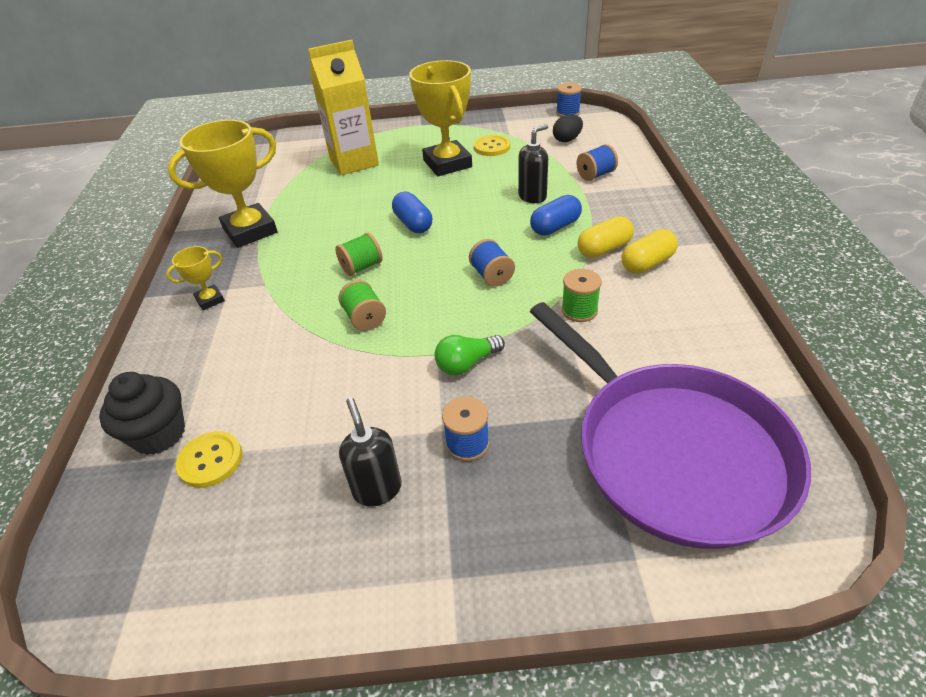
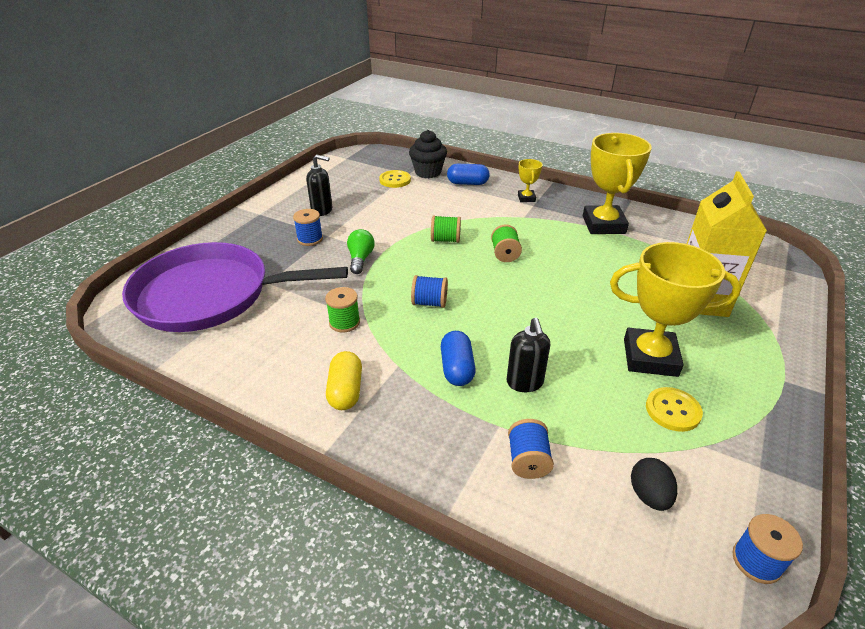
camera: 120 degrees right, 5 degrees down
blue capsule [392,192,432,233] -> blue capsule moved to [447,164,490,185]
yellow capsule [578,216,634,258] -> none

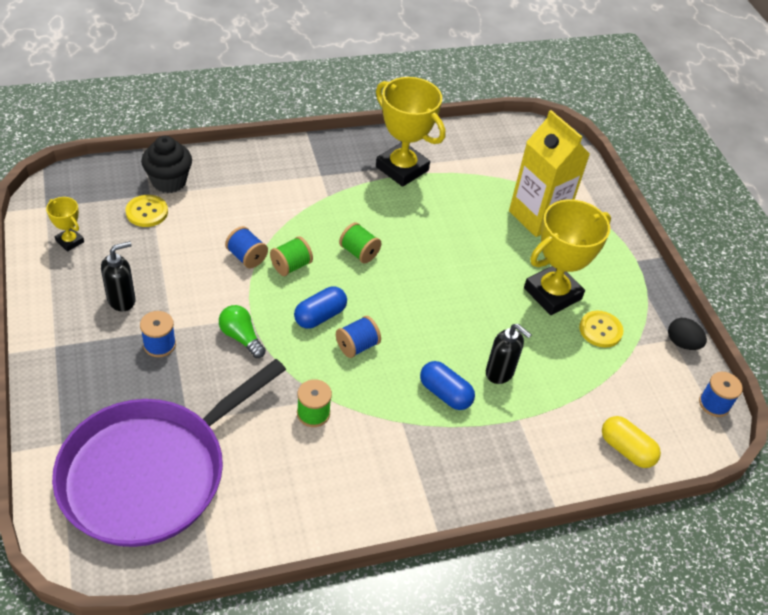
camera: 50 degrees left, 10 degrees up
yellow capsule [326,351,362,410] -> yellow capsule moved to [602,416,661,468]
blue capsule [447,164,490,185] -> blue capsule moved to [294,287,347,328]
blue spool [508,419,554,479] -> blue spool moved to [225,226,268,268]
yellow trophy [518,159,543,202] -> yellow trophy moved to [46,197,84,252]
black egg [631,458,677,511] -> black egg moved to [668,318,707,350]

